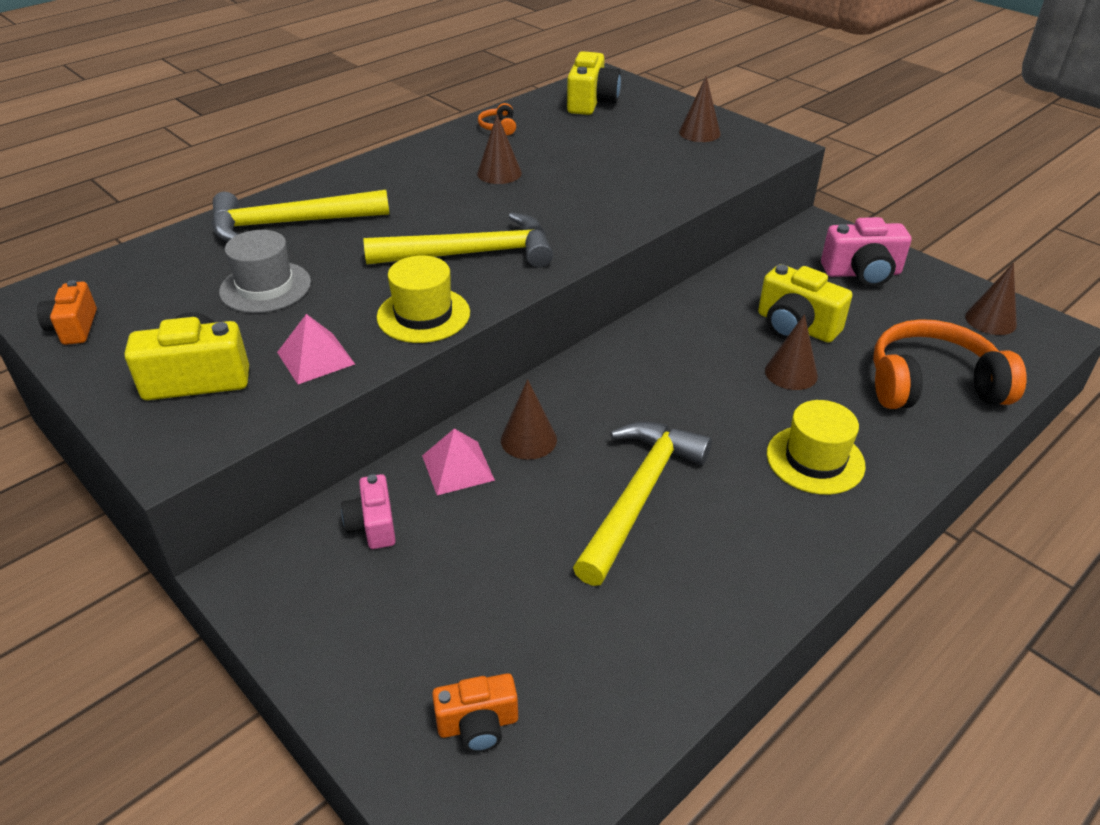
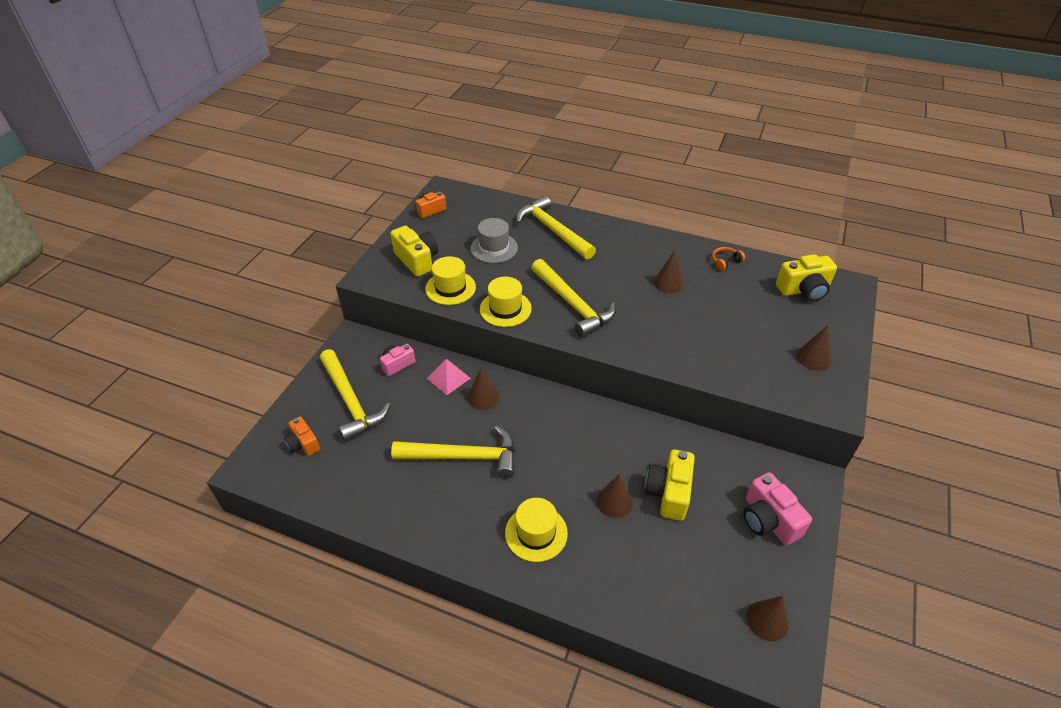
camera: 65 degrees right, 5 degrees up
pink pyramid [277,314,355,384] -> yellow hat [425,256,476,305]
orange headphones [873,319,1027,409] -> none
none -> yellow hammer [320,349,390,442]

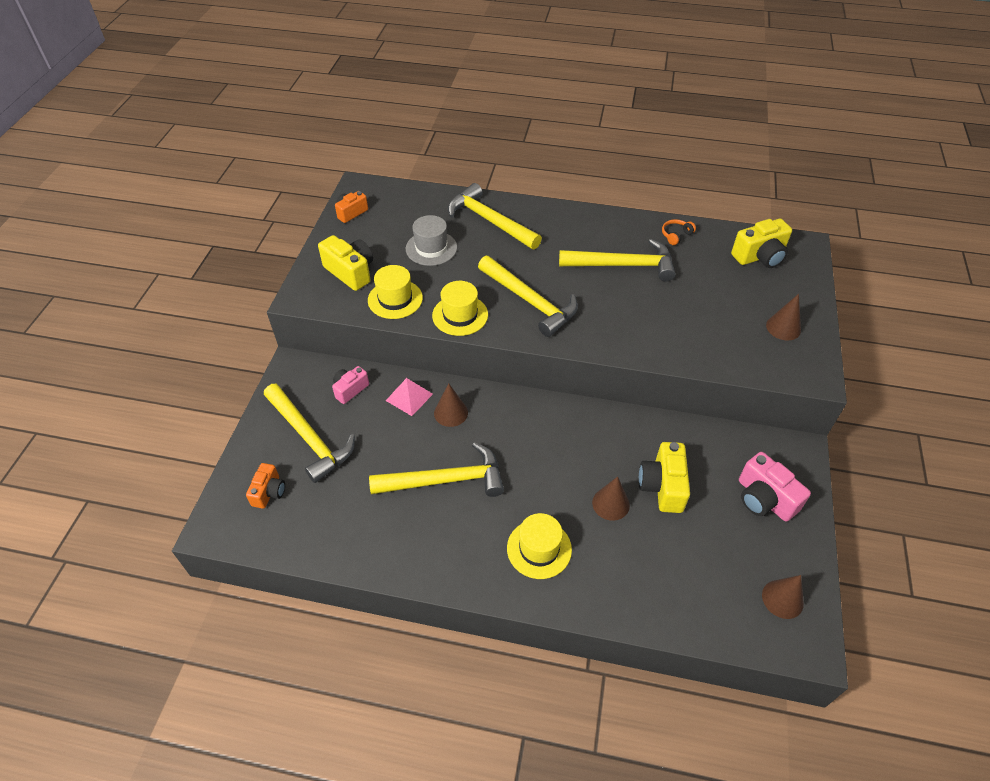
camera: 10 degrees left, 5 degrees up
orange camera [284,416,320,456] -> orange camera turned 120 degrees counterclockwise [246,463,285,509]
brown cone [654,250,684,293] -> yellow hammer [559,239,675,282]

